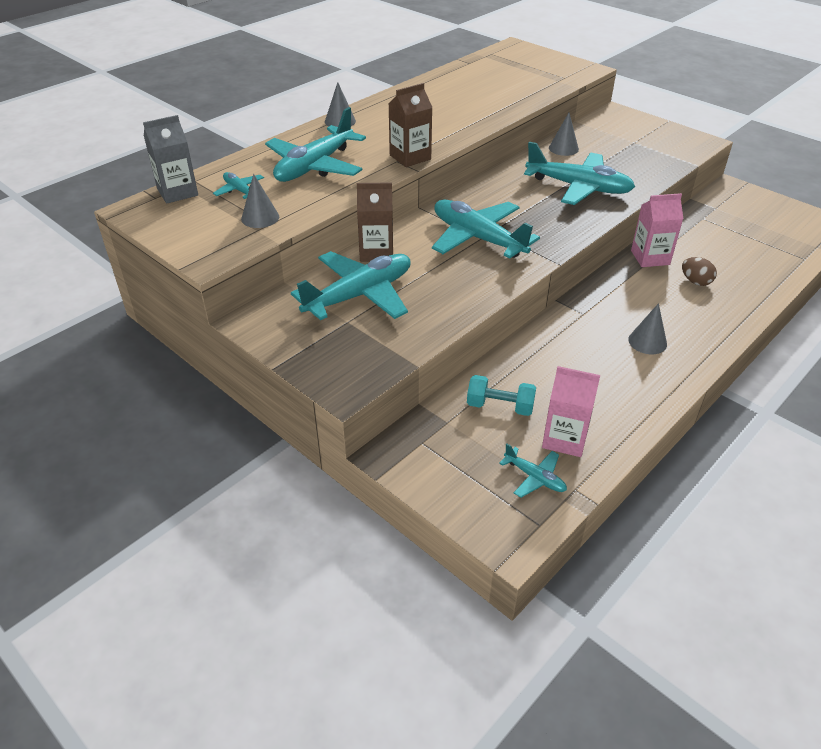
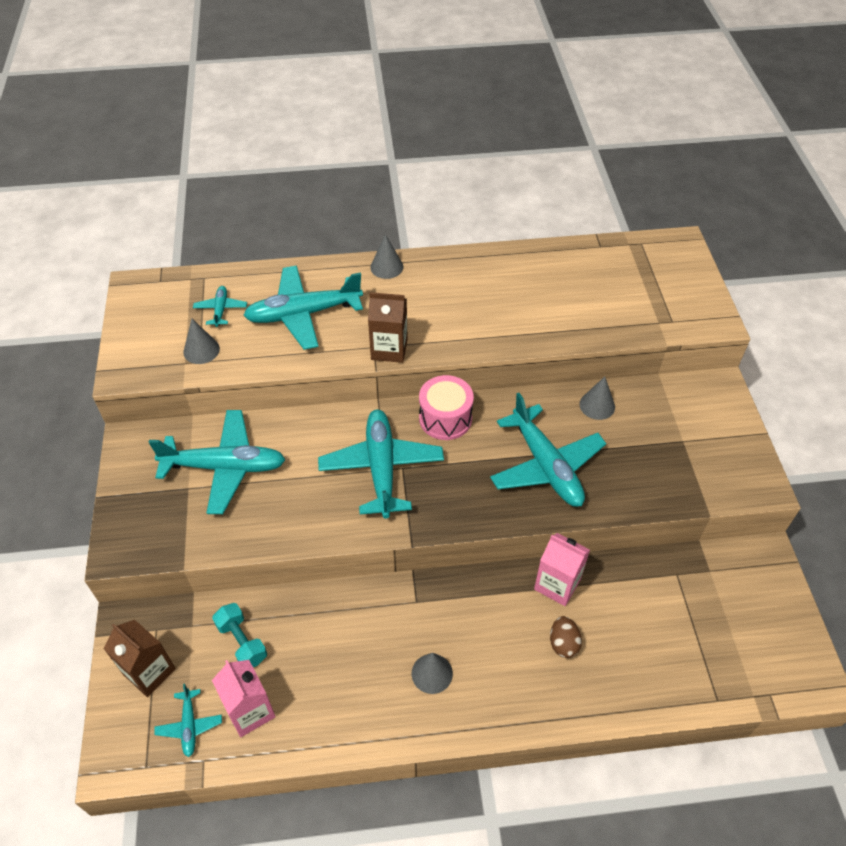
camera: 40 degrees right, 10 degrees up
grey carton [143,115,198,204] -> none
brown carton [357,182,393,262] -> brown carton moved to [104,620,176,697]
none -> pink drum [419,375,474,440]

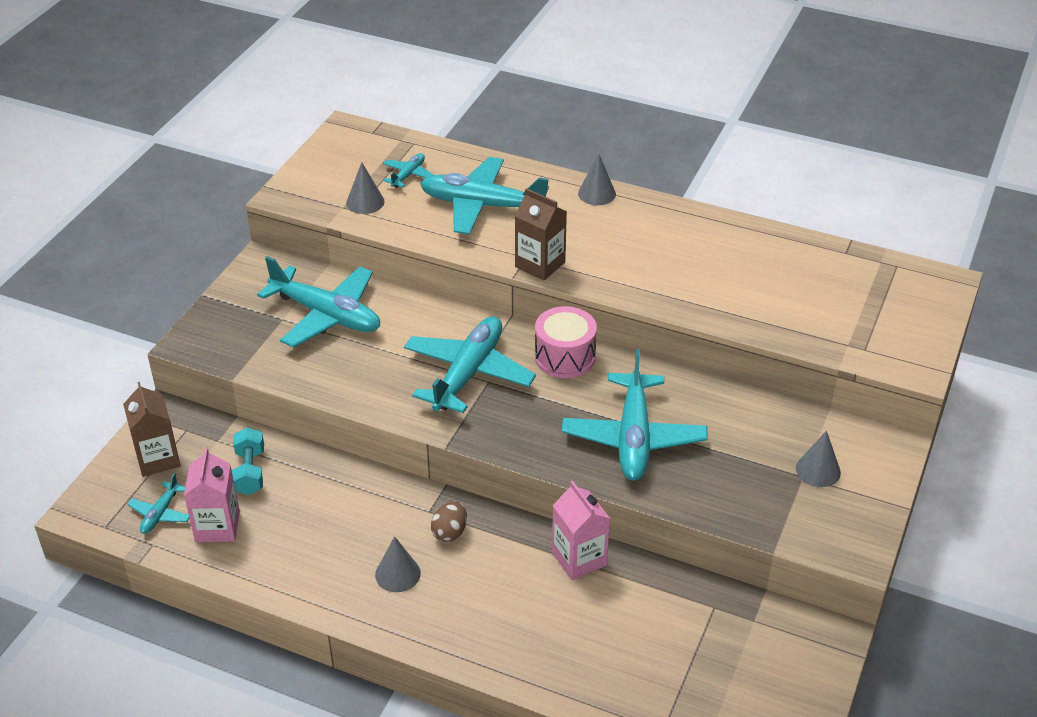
camera: 30 degrees right, 10 degrees down
brown egg [550,616,582,658] -> brown egg moved to [431,501,467,542]
grey cone [579,376,615,420] -> grey cone moved to [796,431,841,487]

